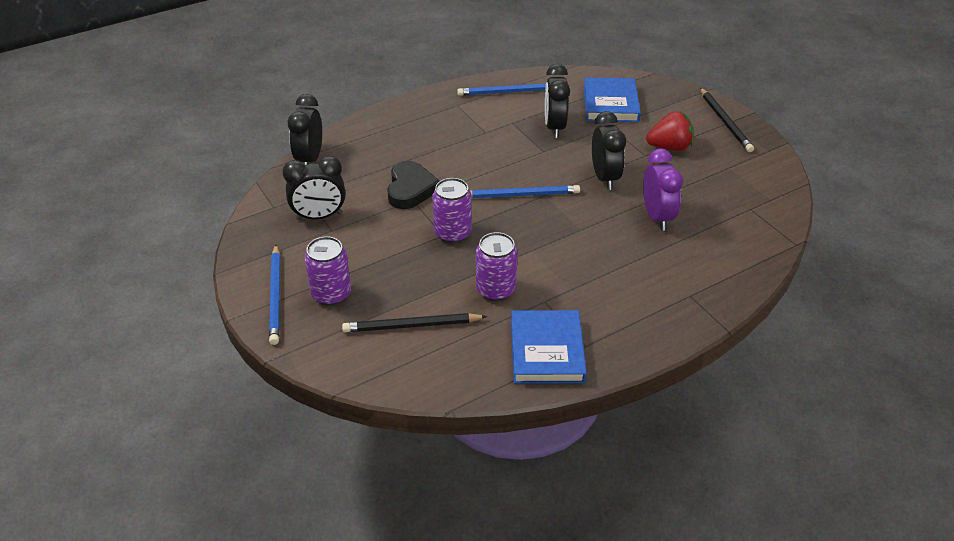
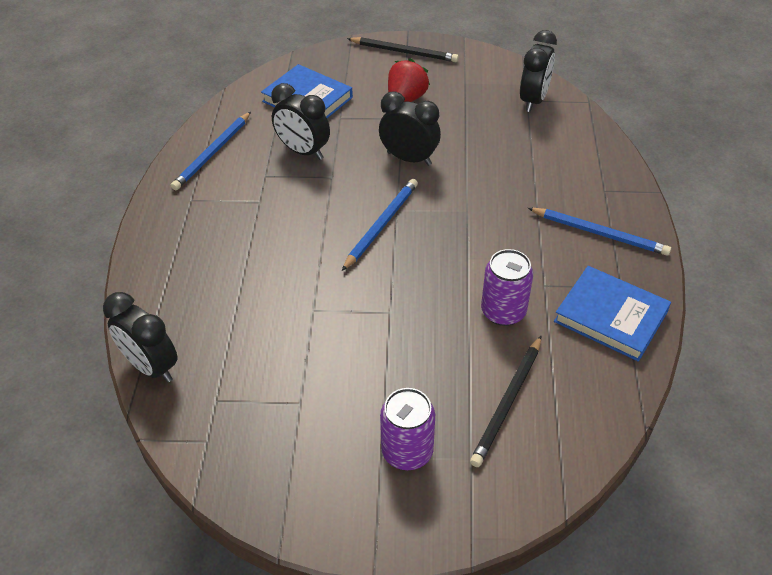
camera: 55 degrees left, 5 degrees up
blue pencil [269,245,280,345] -> blue pencil moved to [528,208,671,256]
black clock [283,156,346,220] -> black clock moved to [520,30,557,112]
black heart [387,161,439,209] -> none
purple can [432,178,472,243] -> none
purple clock [643,149,683,231] -> none

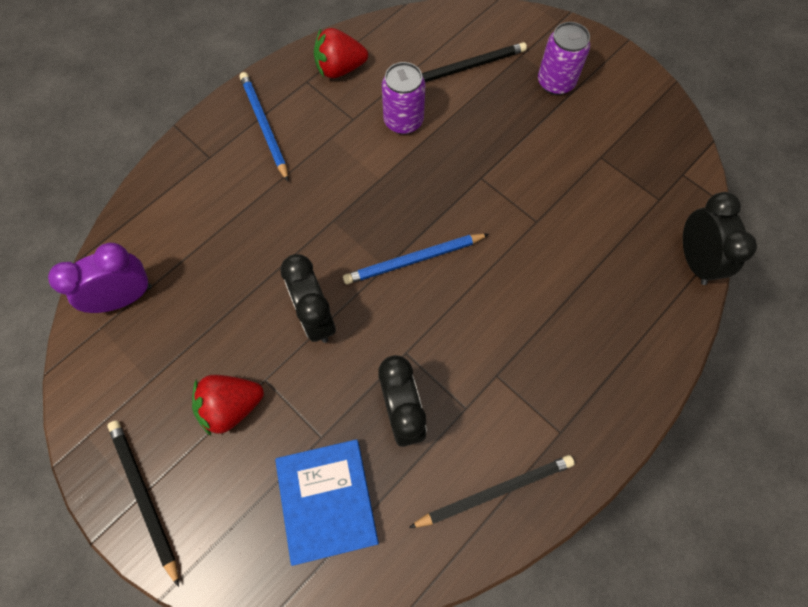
camera: 140 degrees left, 20 degrees up
blue pencil [171,112,251,190] -> black pencil [409,455,575,528]
black clock [520,30,557,112] -> purple clock [48,243,152,313]
blue book [554,266,671,362] -> red strawberry [314,28,368,78]

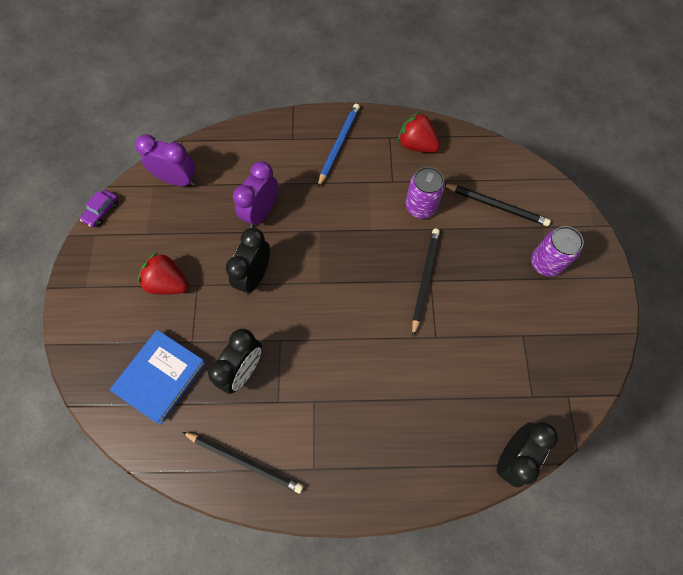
camera: 45 degrees right, 0 degrees up
black pencil [107,421,179,587] -> black pencil moved to [412,228,440,336]
blue pencil [343,234,489,284] -> none
none -> purple car [80,190,118,227]
none -> purple clock [233,161,278,228]

